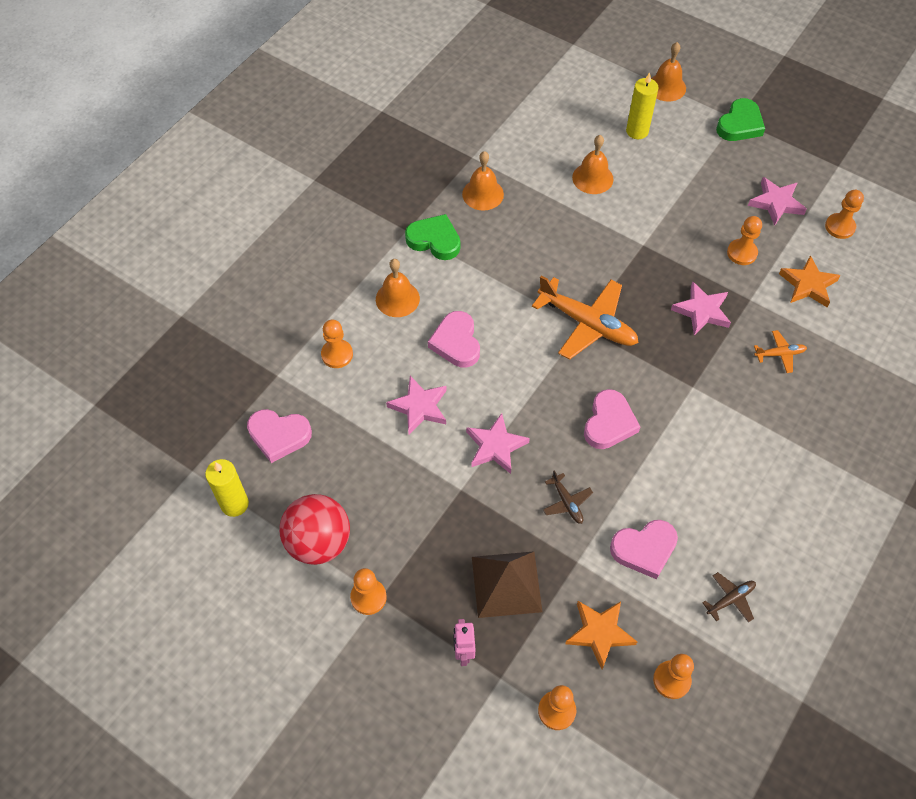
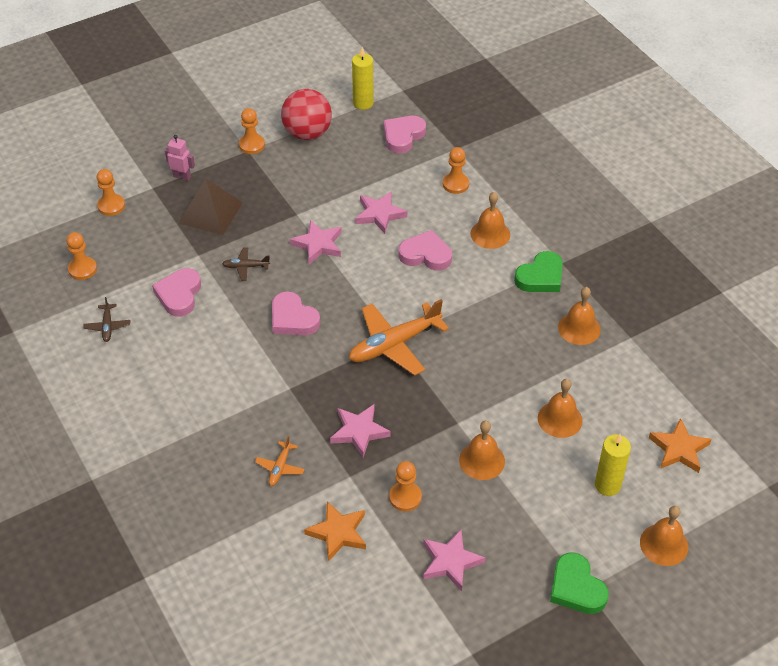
camera: 115 degrees right, 10 degrees down
orange star [565,601,637,669] -> orange star moved to [649,418,712,473]
orange pawn [825,190,864,239] -> none
none -> orange bell [459,421,505,480]

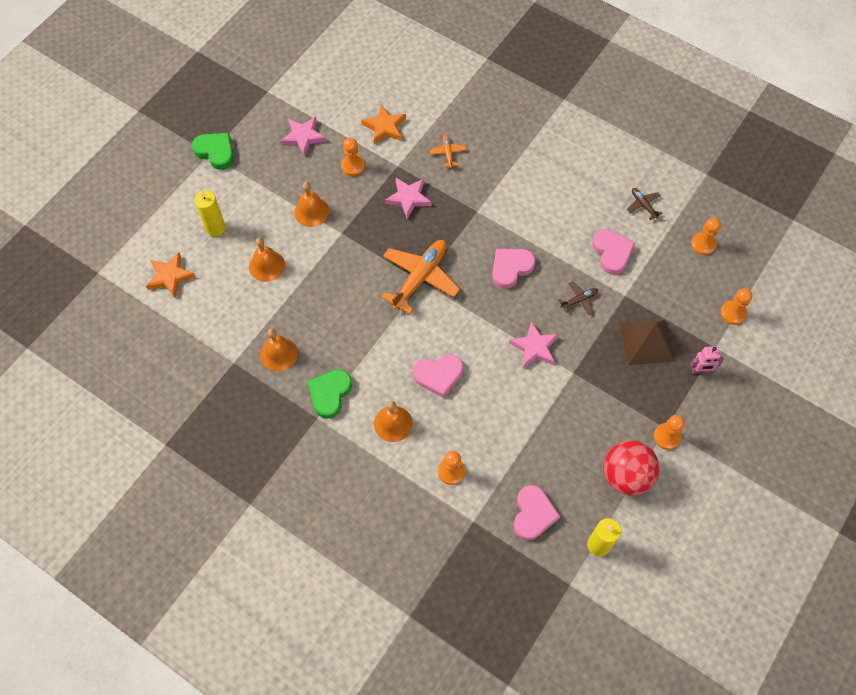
camera: 155 degrees right, 15 degrees up
pink heart [272,291,320,335] -> pink heart turned 60 degrees counterclockwise [492,249,536,289]
pink star [355,191,407,234] -> none
orange bell [640,506,688,566] -> none

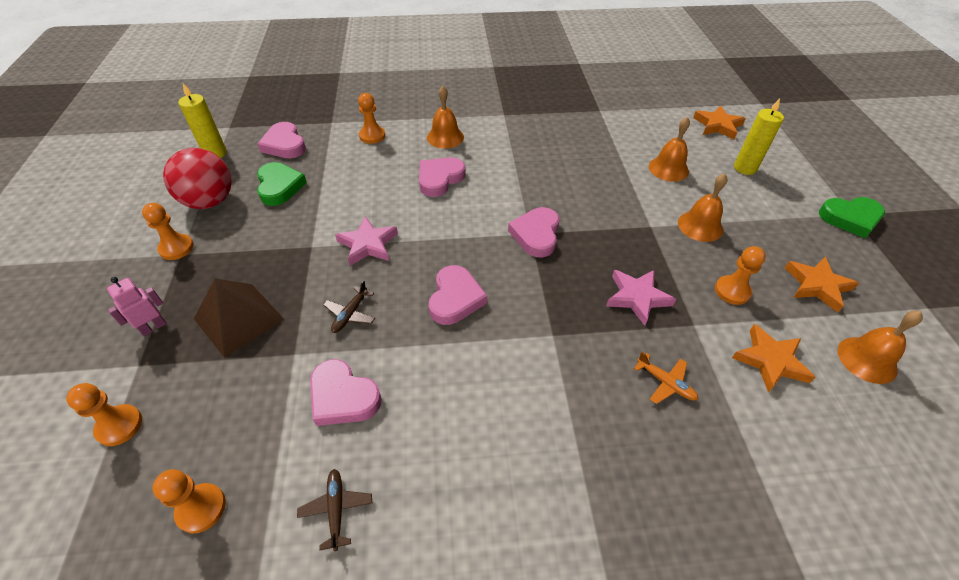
camera: 140 degrees right, 15 degrees down
orange bell [260,329,298,371] -> orange bell moved to [838,311,923,384]
pink star [281,116,327,156] -> orange star [784,257,859,313]
green heart [307,369,352,419] -> green heart moved to [257,162,307,206]
orange plane [381,240,460,314] -> pink heart [508,207,559,257]
brown plane [627,188,663,220] -> brown plane turned 120 degrees counterclockwise [297,469,372,551]

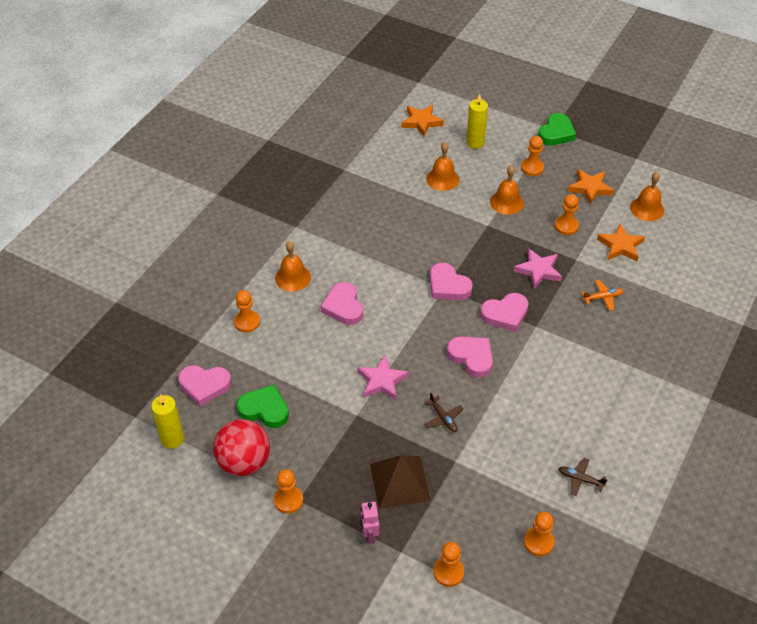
camera: 55 degrees left, 0 degrees up
pink heart [310,359,382,426] -> pink heart moved to [480,293,529,332]
none -> orange pawn [521,136,544,176]

